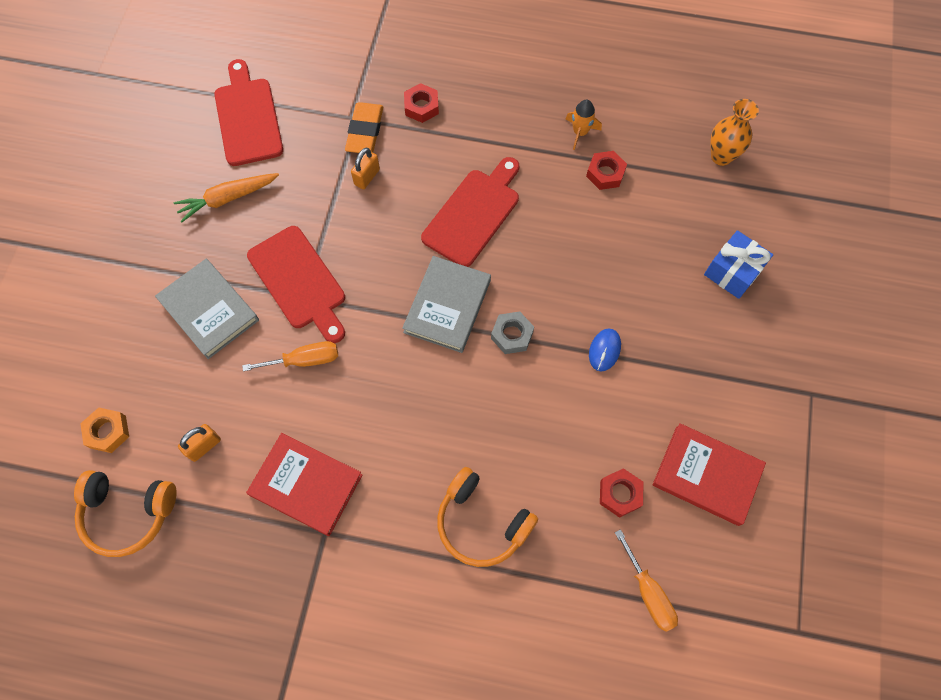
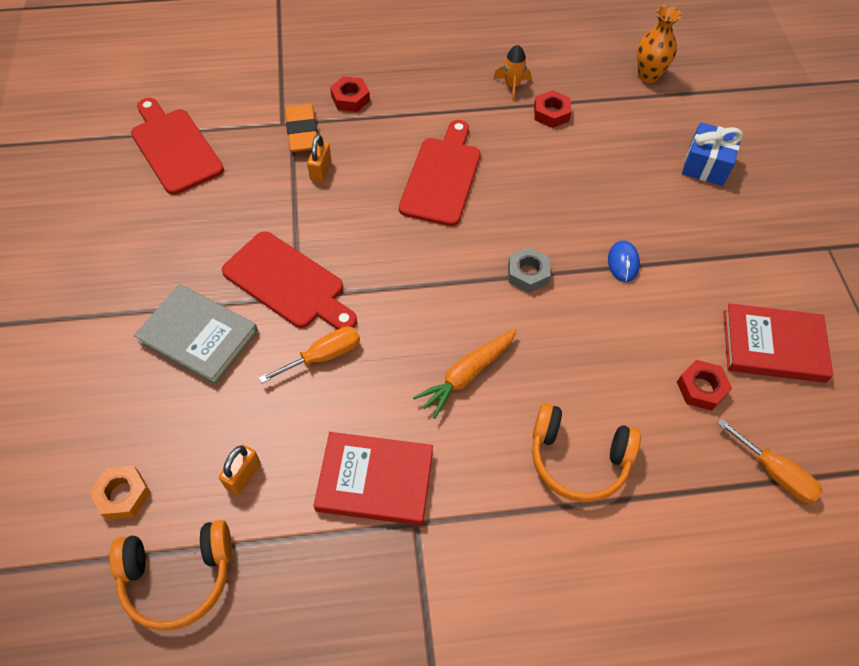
camera: 20 degrees left, 10 degrees down
orange carrot [173,173,279,222] -> orange carrot moved to [413,329,517,419]
grey book [402,256,491,353] -> none

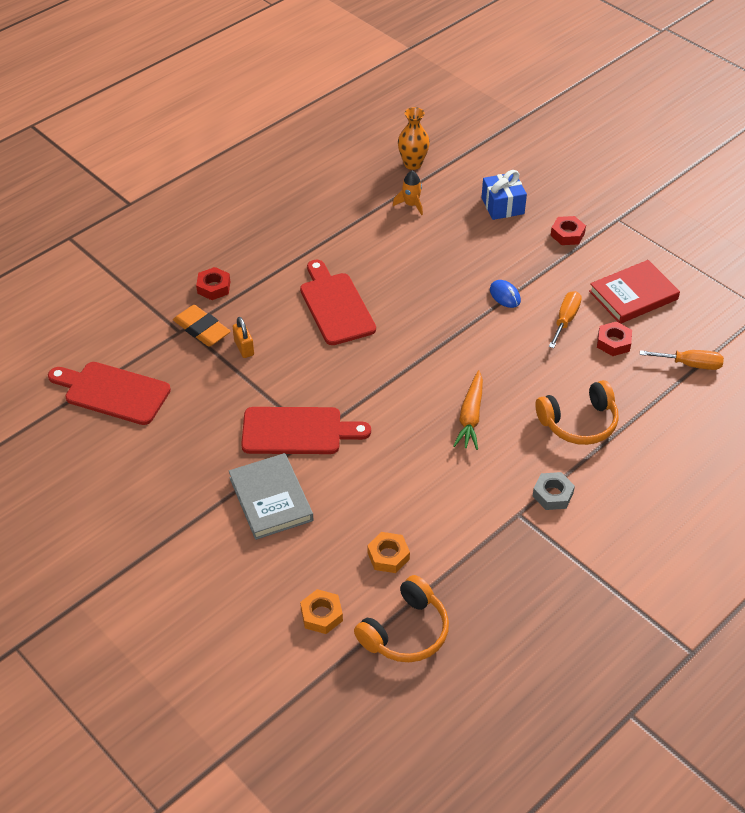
camera: 35 degrees left, 10 degrees down
grey book [134,284,258,385] -> grey book turned 75 degrees clockwise [229,453,313,540]
orange padlock [219,445,261,495] -> orange nut [367,532,410,573]
orange screwdriver [259,326,360,383] -> orange screwdriver moved to [549,291,582,348]
red book [314,432,433,526] -> none
orange rocket [493,45,531,101] -> orange rocket moved to [393,171,423,215]
grey nut [508,247,551,293] -> grey nut moved to [533,472,575,510]
red nut [534,90,571,128] -> red nut moved to [550,216,586,245]

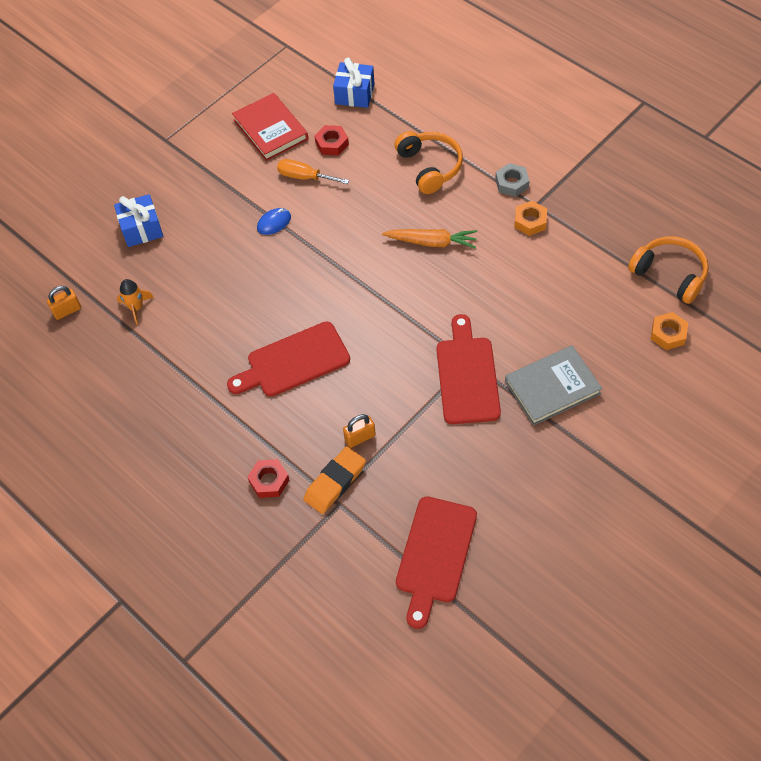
camera: 90 degrees left, 10 degrees up
orange nut [367,532,410,573] -> orange nut moved to [514,201,547,236]
orange vase [398,107,430,170] -> orange padlock [47,286,81,320]
red nut [550,216,586,245] -> none
orange screwdriver [640,350,724,370] -> blue gift [333,58,374,108]

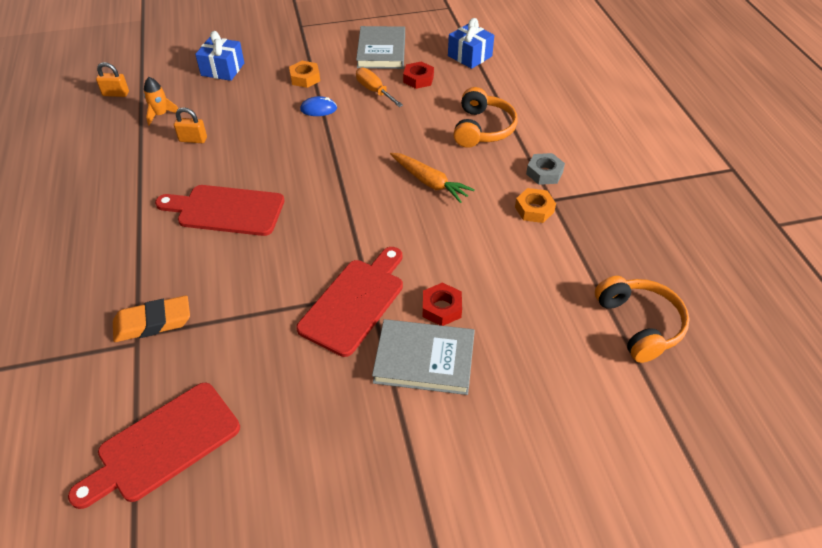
camera: 30 degrees right, 10 degrees down
red book [232,93,308,161] -> grey book [356,26,405,69]
red nut [248,459,289,498] -> red nut moved to [423,283,462,326]
orange padlock [343,414,376,448] -> orange padlock moved to [174,107,207,143]
orange nut [651,312,688,350] -> orange nut moved to [289,61,320,88]

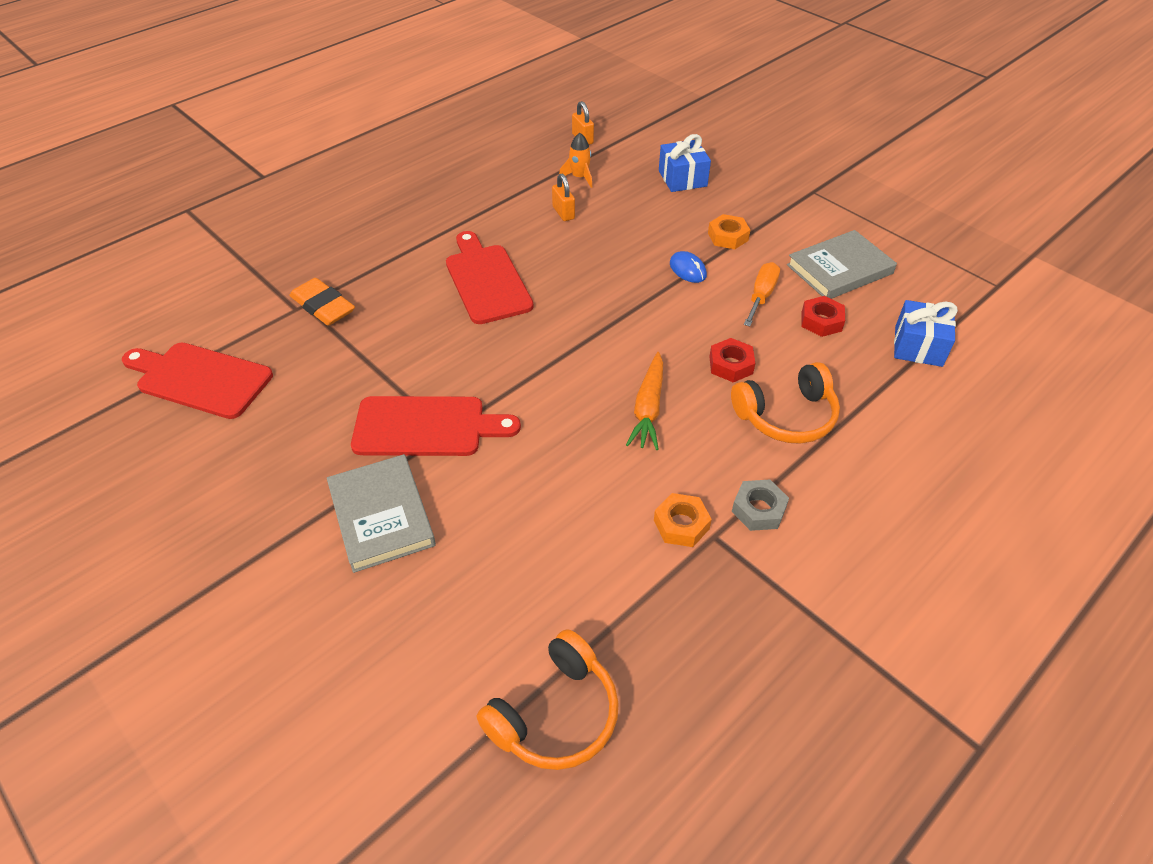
camera: 60 degrees right, 0 degrees up
red nut [423,283,462,326] -> red nut moved to [709,338,755,382]

